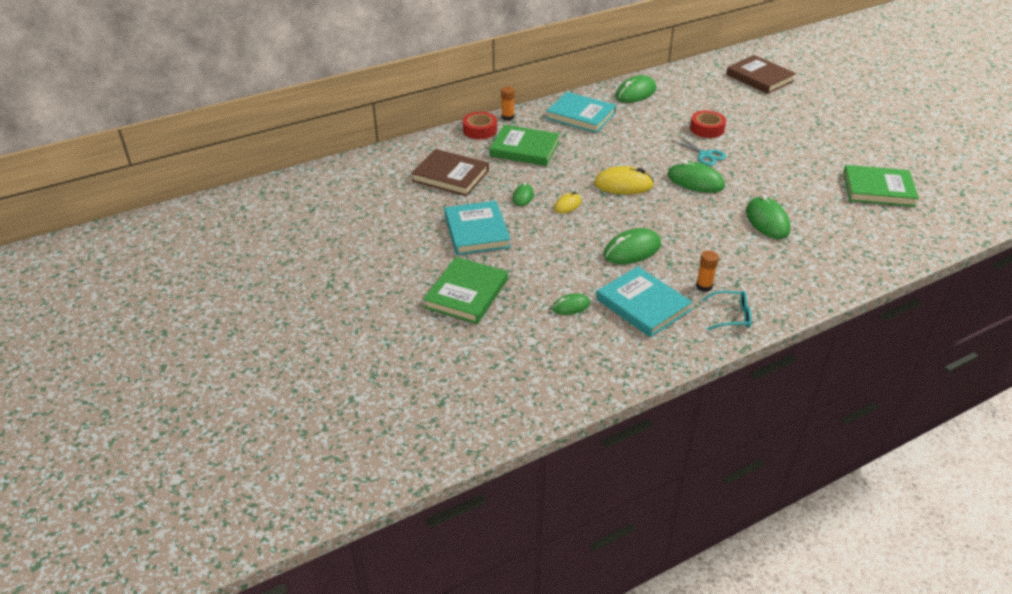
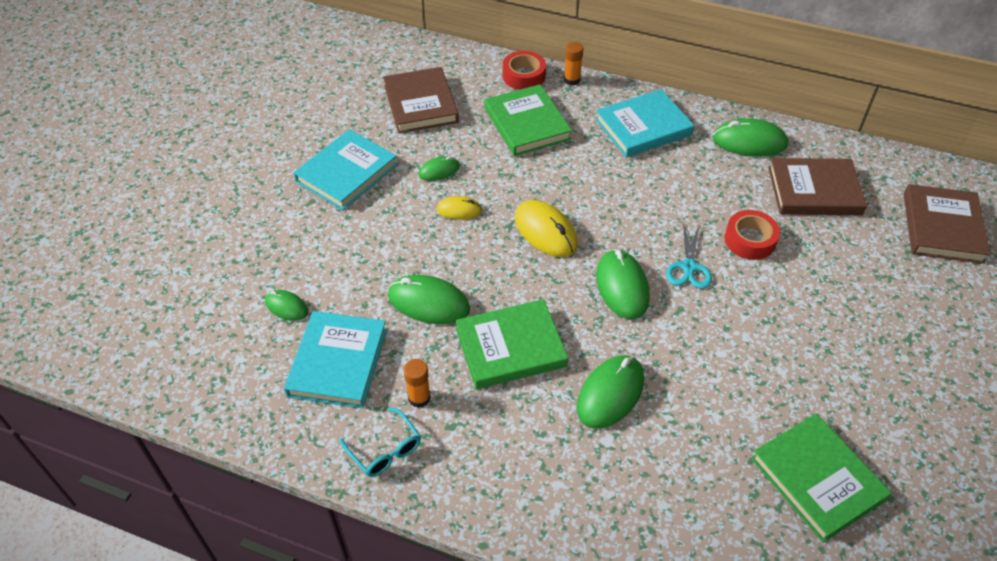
camera: 50 degrees right, 10 degrees up
green book [423,257,508,324] -> green book moved to [455,299,568,389]
turquoise book [546,92,616,133] -> turquoise book turned 75 degrees clockwise [595,89,694,158]
none -> brown book [768,158,867,215]

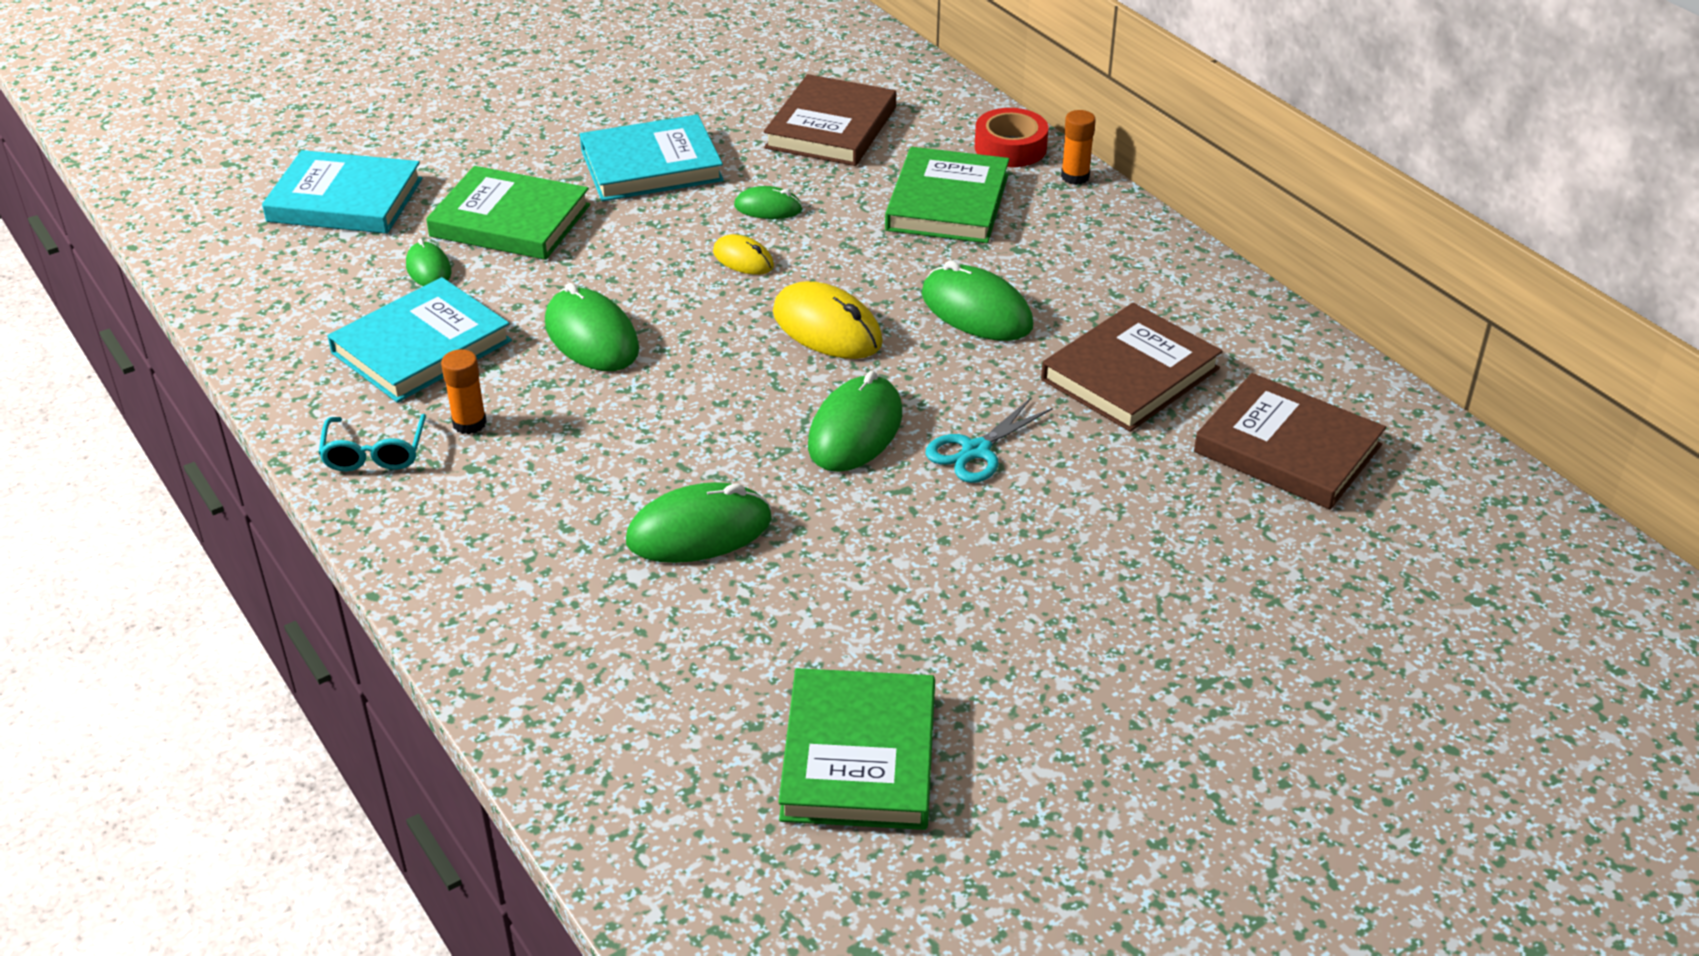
camera: 35 degrees right, 10 degrees down
green book [455,299,568,389] -> green book moved to [426,166,590,260]
yellow mouse [515,200,578,257] -> yellow mouse turned 45 degrees counterclockwise [773,281,883,359]
turquoise book [595,89,694,158] -> turquoise book moved to [262,150,422,234]
green mouse [713,118,788,157] -> green mouse moved to [922,260,1033,341]
red tape [724,210,780,260] -> none
brown book [904,184,991,264] -> brown book moved to [1041,303,1223,432]

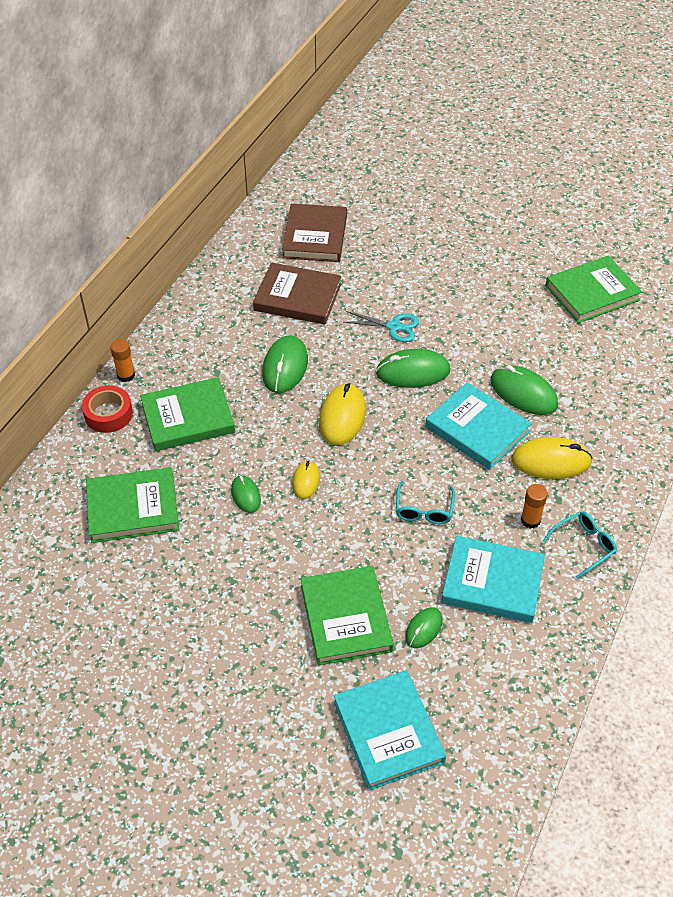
camera: 120 degrees left, 10 degrees up
green mouse [545,283,639,371] -> turquoise glasses [396,481,455,524]
turquoise book [580,114,724,201] -> turquoise book moved to [425,382,532,470]
brown book [764,74,896,166] -> green book [86,467,179,543]
none -> yellow mouse [511,437,592,479]

